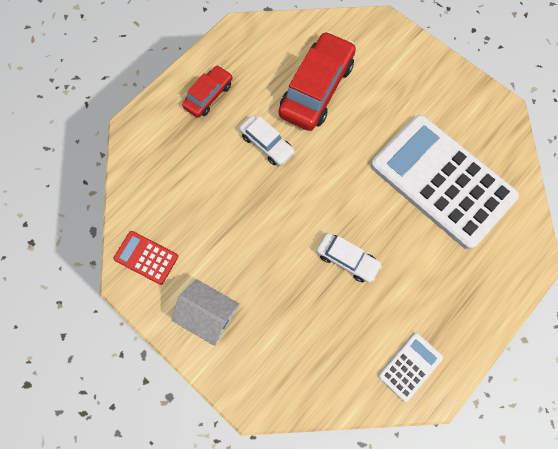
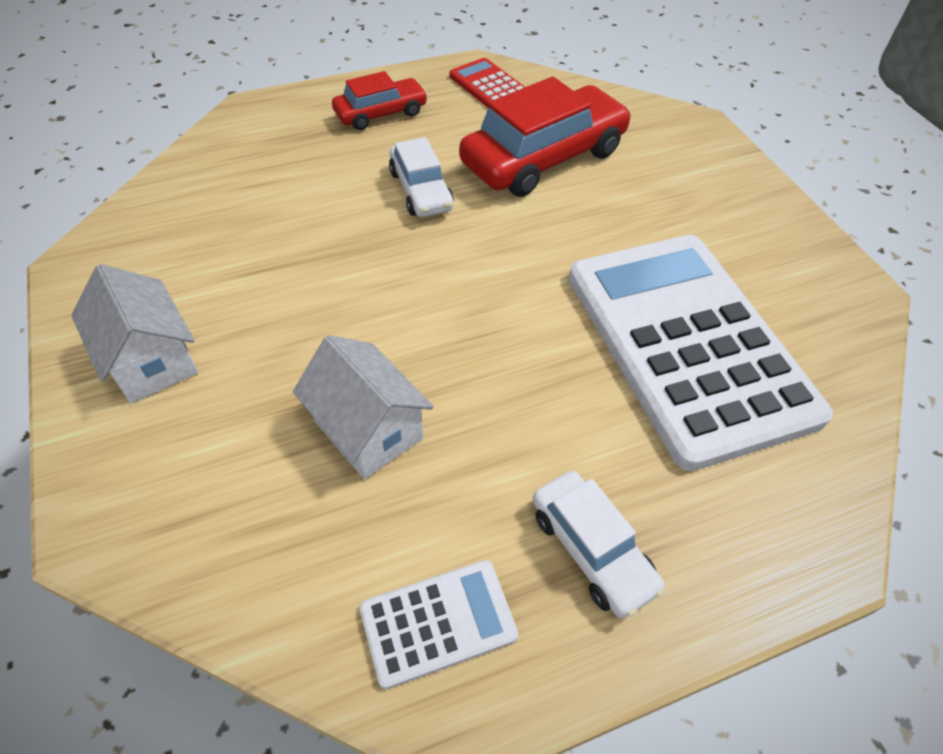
camera: 25 degrees right, 20 degrees down
red calculator [113,231,178,285] -> red calculator moved to [449,58,525,108]
white car [316,233,382,283] -> white car moved to [533,471,665,618]
none -> white house [293,335,434,479]

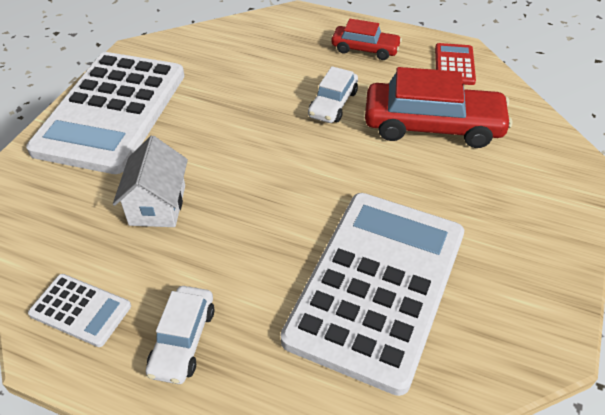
camera: 45 degrees right, 5 degrees down
white house [71,264,198,403] -> white calculator [26,52,185,174]

